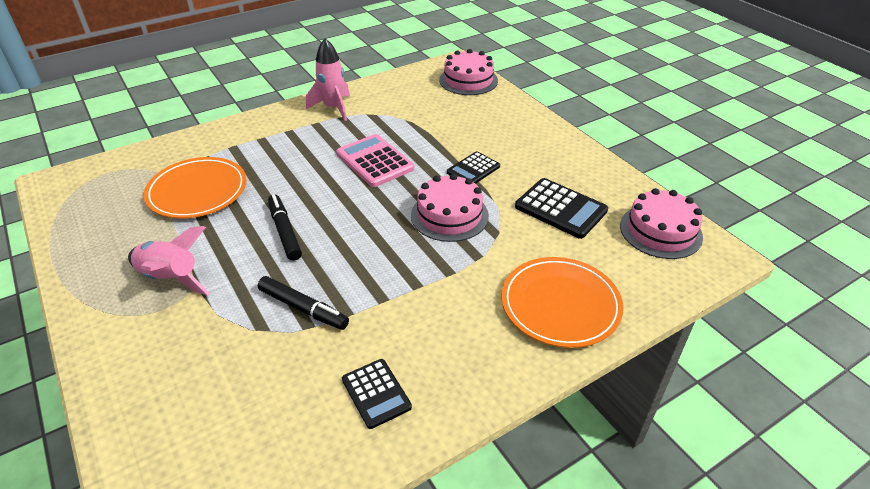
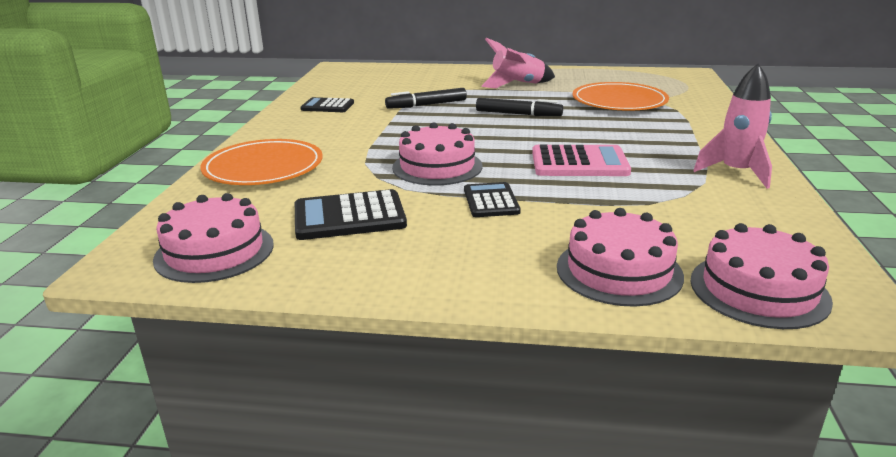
camera: 130 degrees right, 15 degrees down
none -> pink cake [557,208,684,307]

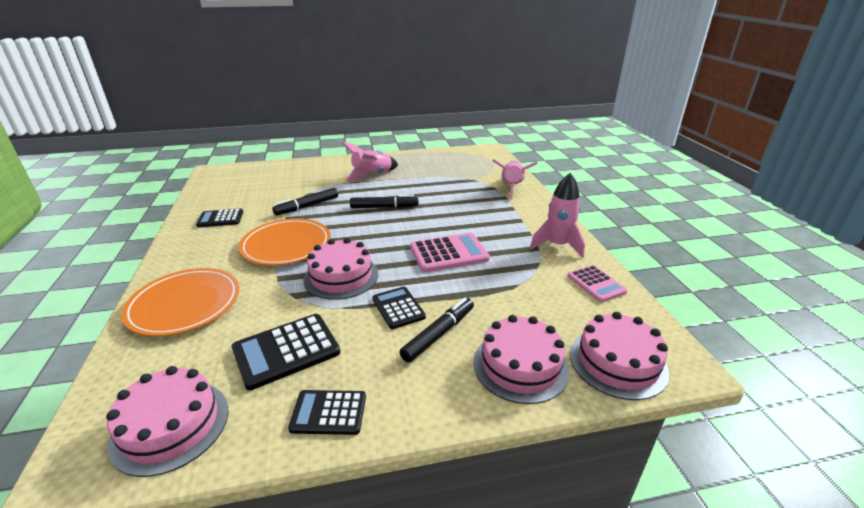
camera: 20 degrees left, 5 degrees up
orange plate [573,82,669,110] -> orange plate moved to [239,218,331,266]
none -> black calculator [288,390,366,435]
none -> black marker [400,298,474,363]
none -> pink rocket [492,159,537,200]
none -> pink calculator [568,265,627,302]

